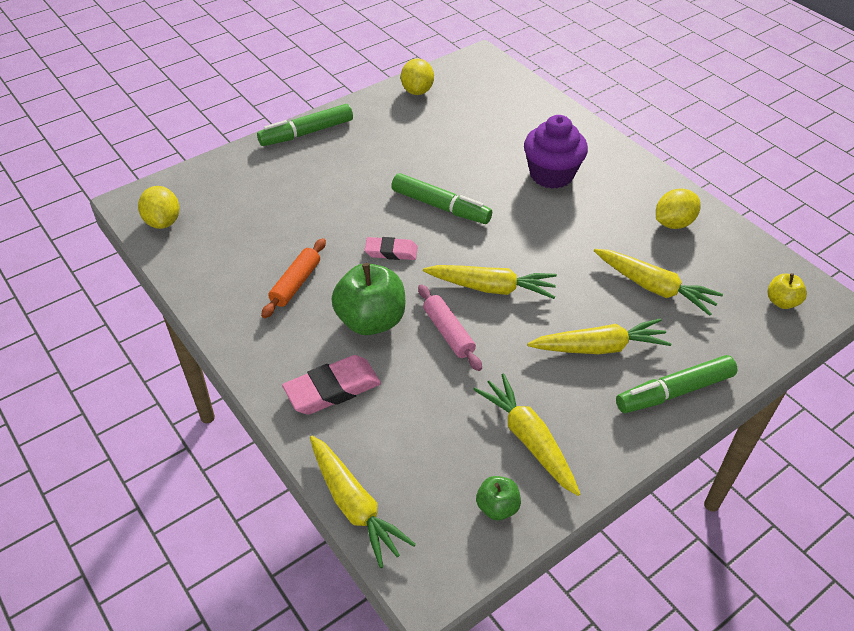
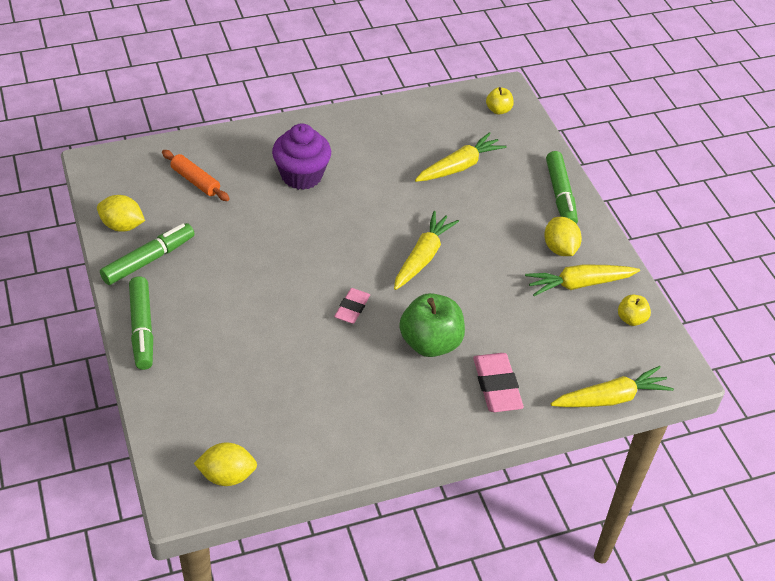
camera: 75 degrees left, 0 degrees up
orange rolling pin [261,238,326,318] -> orange rolling pin moved to [162,150,230,201]
green marker [391,173,492,224] -> green marker moved to [100,223,195,285]
pink rolling pin [418,284,482,371] -> none
green apple [476,476,521,520] -> yellow apple [618,294,651,326]
yellow carrot [527,318,671,354] -> none
yellow lemon [656,189,701,229] -> yellow lemon moved to [544,217,582,256]

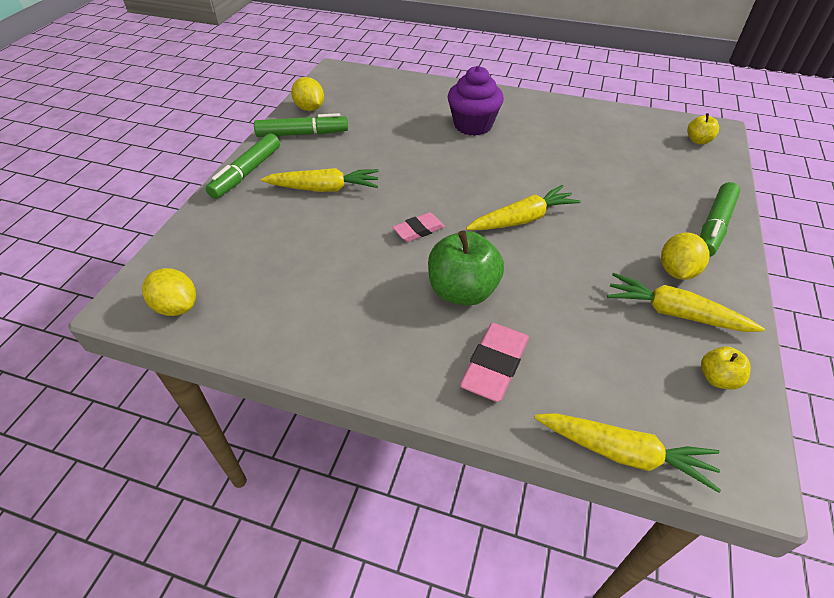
camera: 40 degrees right, 0 degrees up
orange rolling pin [162,150,230,201] -> none
yellow carrot [415,132,507,182] -> yellow carrot moved to [261,168,379,192]

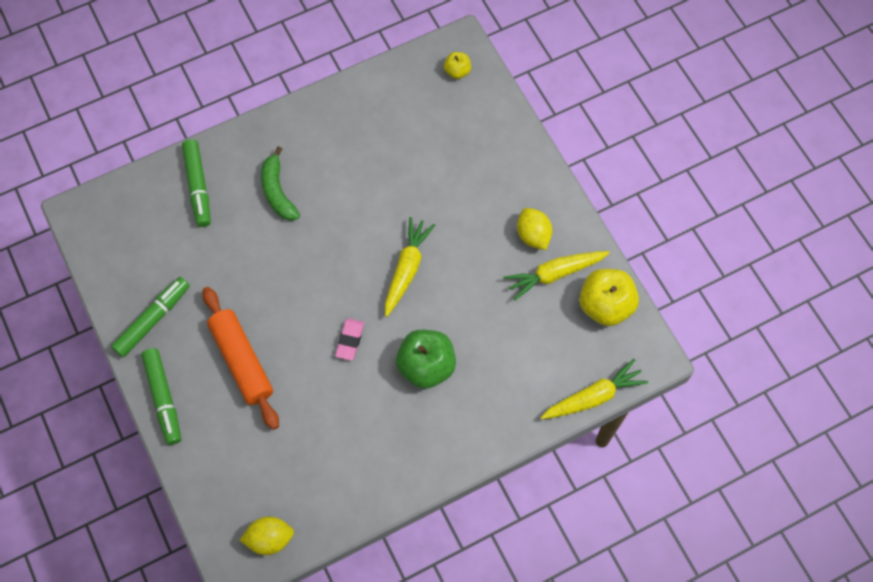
camera: 45 degrees left, 20 degrees up
yellow carrot [261,168,379,192] -> orange rolling pin [202,287,279,430]
yellow lemon [291,77,324,111] -> none
purple cupcake [448,66,504,136] -> green banana [261,146,300,221]
pink eraser [460,323,529,402] -> none
green marker [700,182,740,257] -> green marker moved to [182,139,211,227]
yellow apple [701,347,751,390] -> yellow apple [579,269,639,326], size x1.95

